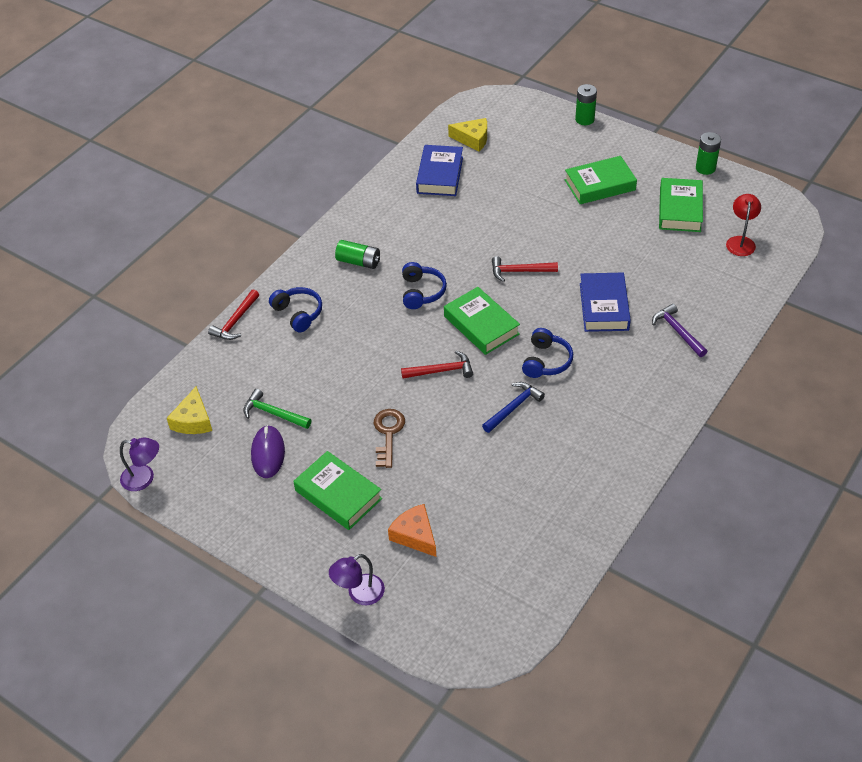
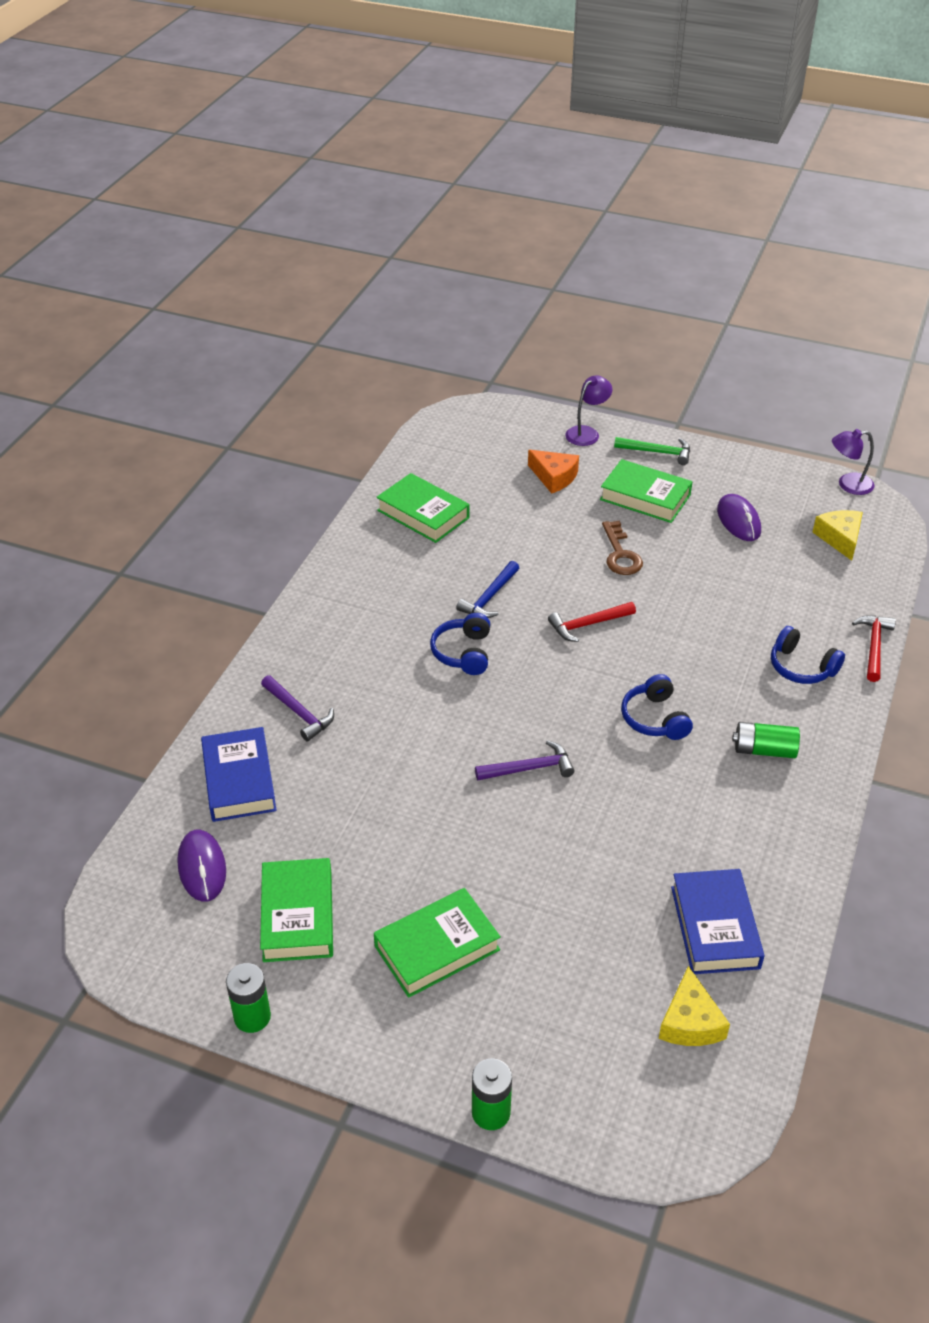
camera: 165 degrees right, 5 degrees down
green hammer [243,389,311,429] -> green hammer moved to [614,437,690,465]
green book [444,287,520,355] -> green book moved to [377,473,470,543]
yellow cheese [448,118,487,152] -> yellow cheese turned 90 degrees counterclockwise [659,966,730,1046]
red hammer [492,256,558,282] -> purple hammer [475,740,575,780]
blue book [580,273,631,332] -> blue book moved to [201,727,277,822]
red lamp [726,194,761,256] -> purple mouse [178,830,226,902]

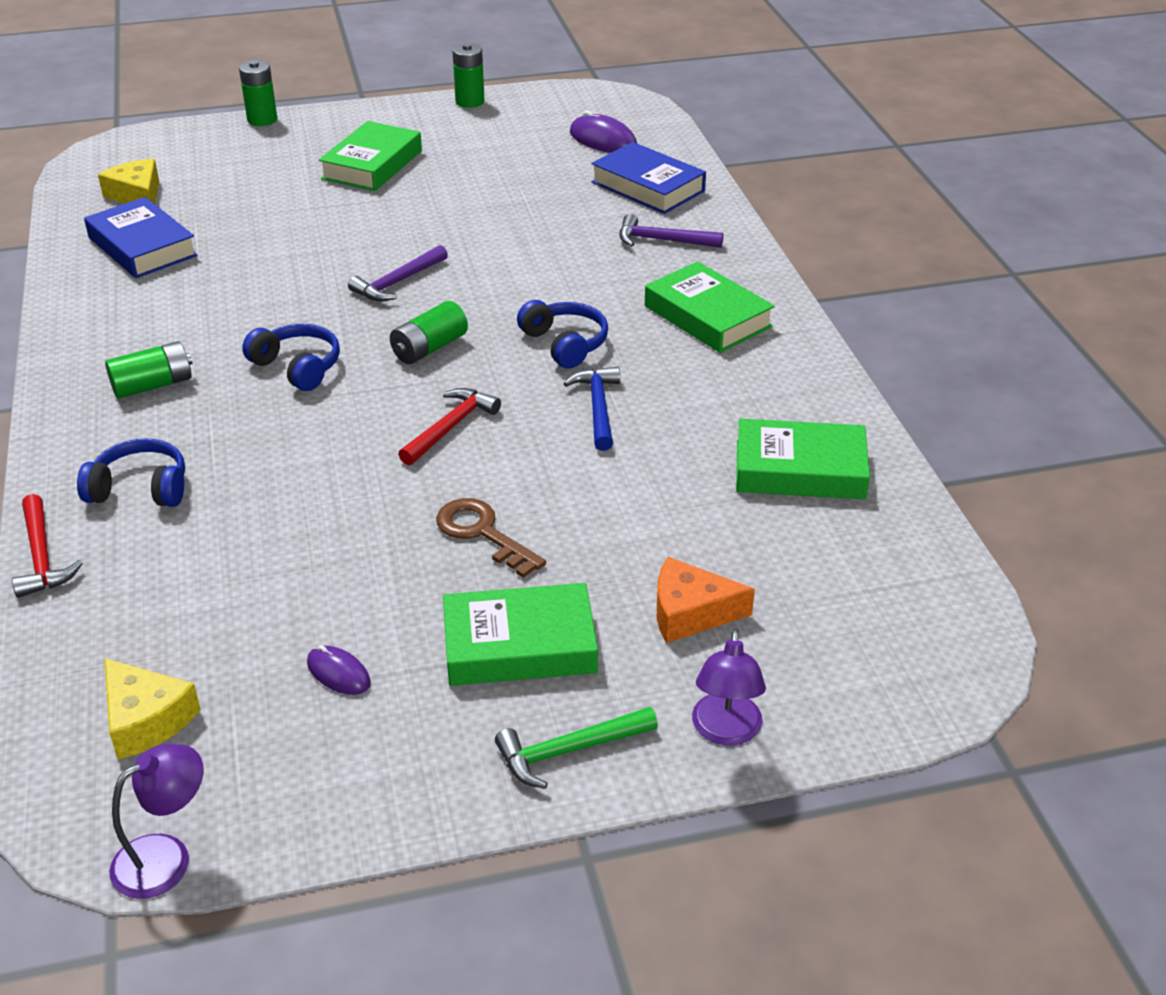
camera: 145 degrees right, 5 degrees down
green book [260,858,333,962] -> green book moved to [645,261,775,353]
purple mouse [717,494,761,541] -> purple mouse [307,645,371,695], size x0.61
none -> green battery [390,301,468,364]

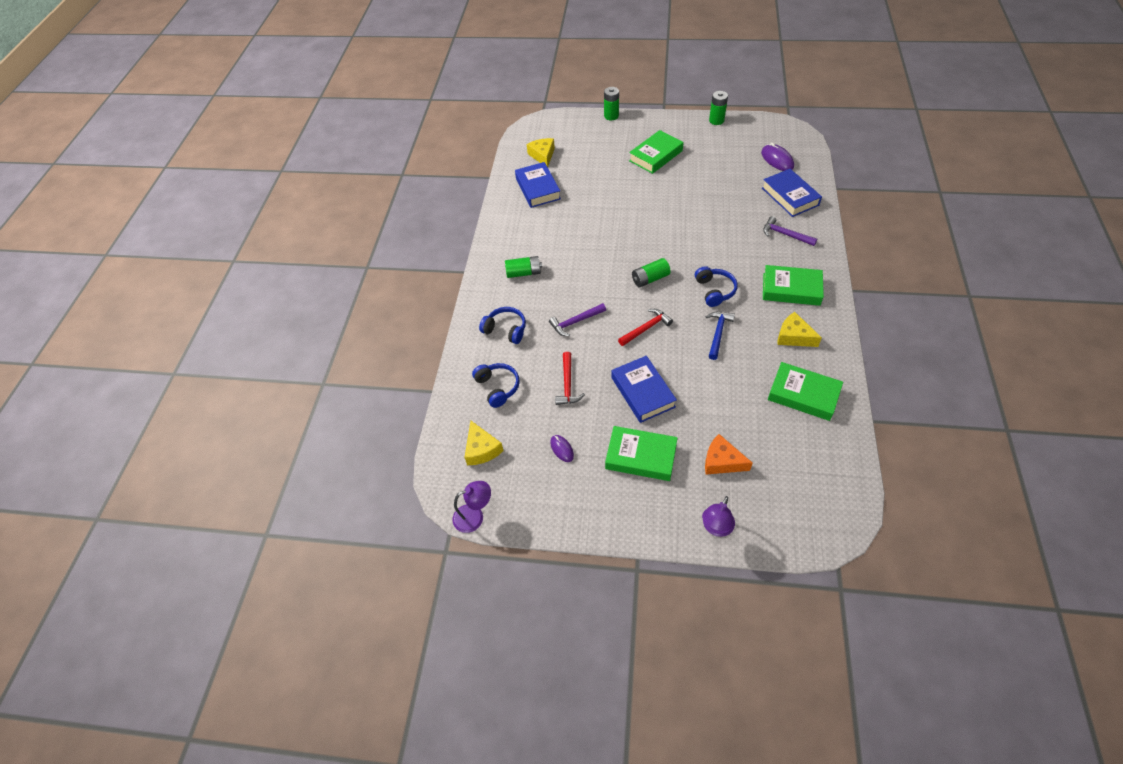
camera: 25 degrees right, 15 degrees up
red hammer [12,494,83,598] -> red hammer moved to [555,352,585,405]
blue headphones [242,324,340,391] -> blue headphones moved to [472,363,520,408]
purple hammer [348,245,448,301] -> purple hammer moved to [549,303,606,336]
brown key [436,498,546,578] -> blue book [612,356,677,423]
green hammer [495,707,658,789] -> none
green book [645,261,775,353] -> green book turned 60 degrees counterclockwise [763,265,824,306]
none -> yellow cheese [777,312,822,347]

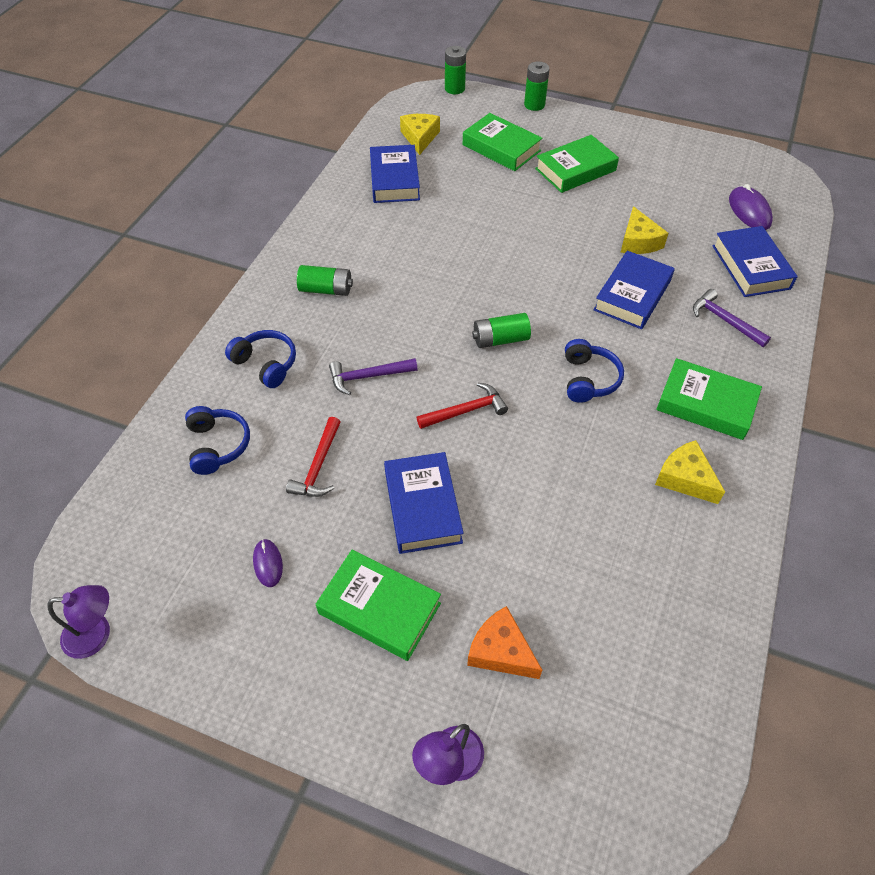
camera: 10 degrees right, 0 degrees up
yellow cheese [464,421,503,465] -> yellow cheese moved to [621,206,668,254]
blue hammer [706,312,735,360] -> none
green battery [709,91,728,125] -> green battery moved to [445,46,466,94]
green book [768,362,843,421] -> green book moved to [463,113,543,171]
none -> blue book [593,251,675,329]

